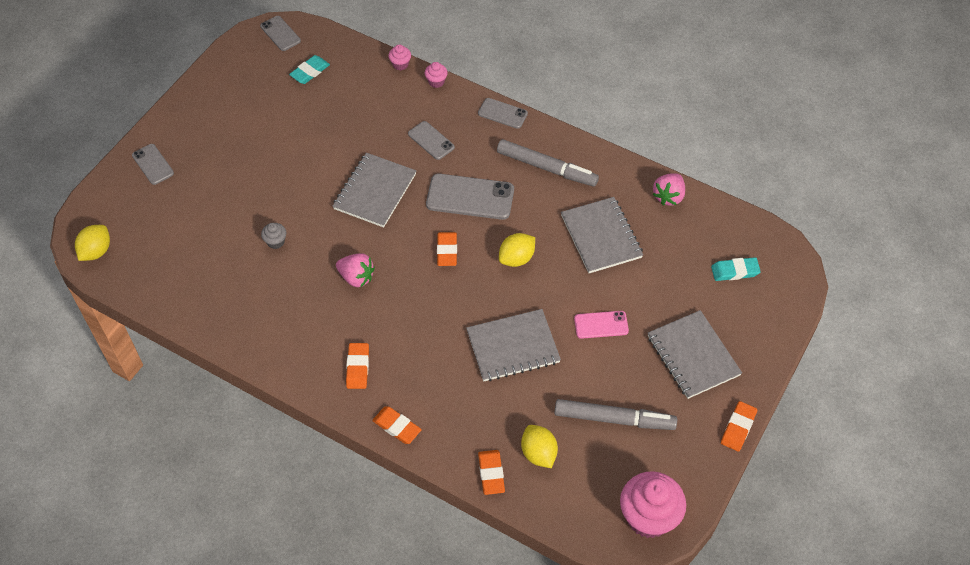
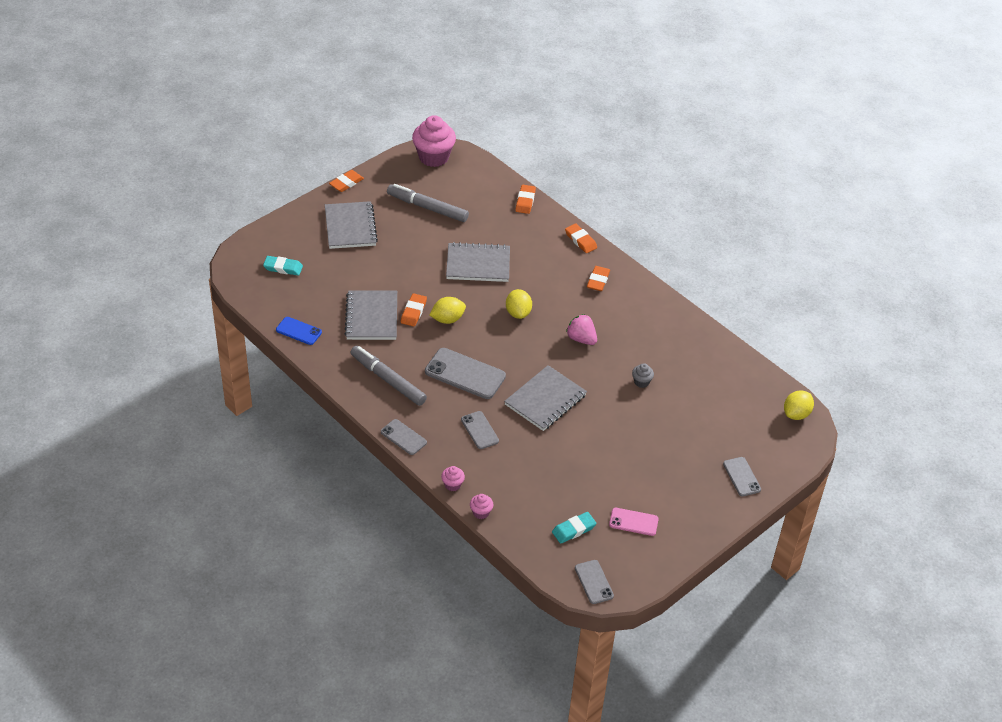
camera: 165 degrees left, 10 degrees down
orange eraser [437,232,457,266] -> orange eraser moved to [401,293,427,326]
yellow lemon [521,425,558,468] -> yellow lemon moved to [506,289,532,319]
pink phone [574,311,629,339] -> pink phone moved to [609,508,659,536]
pink strawberry [653,173,685,206] -> blue phone [276,317,322,345]

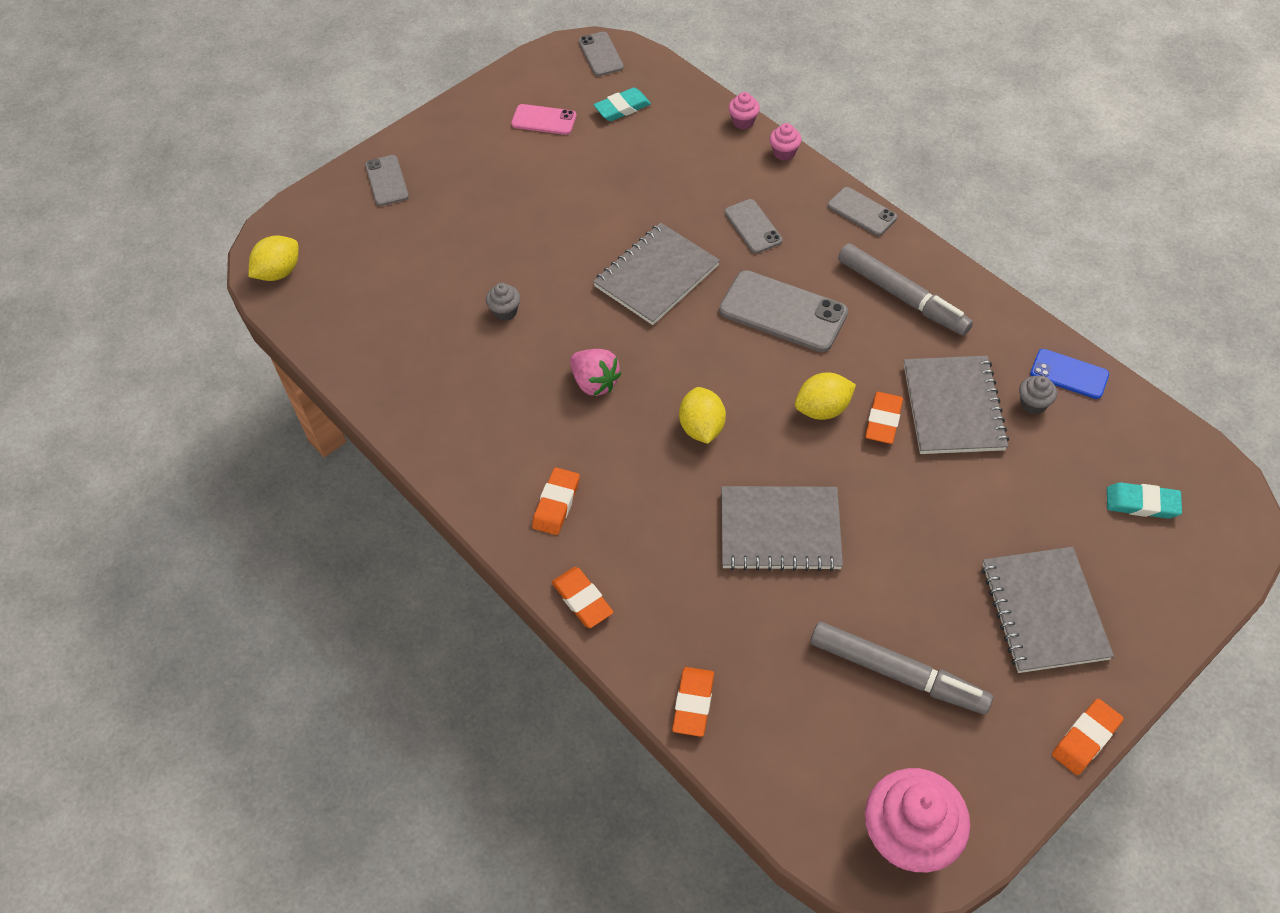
camera: 175 degrees left, 10 degrees up
none -> grey cupcake [1019,375,1057,414]

